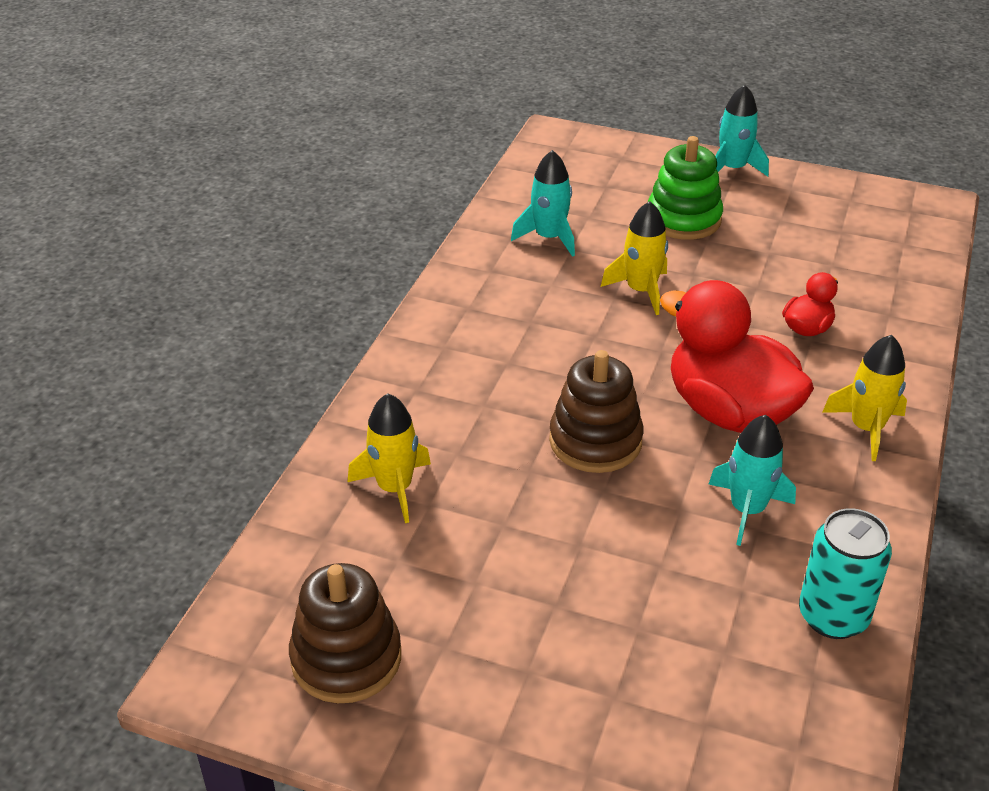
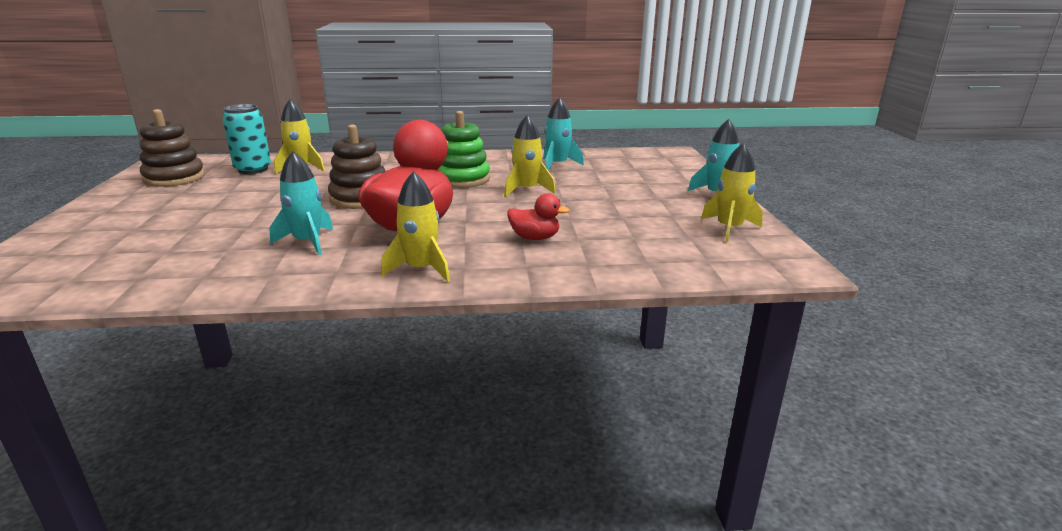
camera: 65 degrees right, 15 degrees down
green stacking toy [648,136,723,240] -> green stacking toy moved to [438,111,490,188]
turquoise can [799,508,892,639] -> turquoise can moved to [222,104,271,174]
none -> yellow rocket [701,143,763,242]

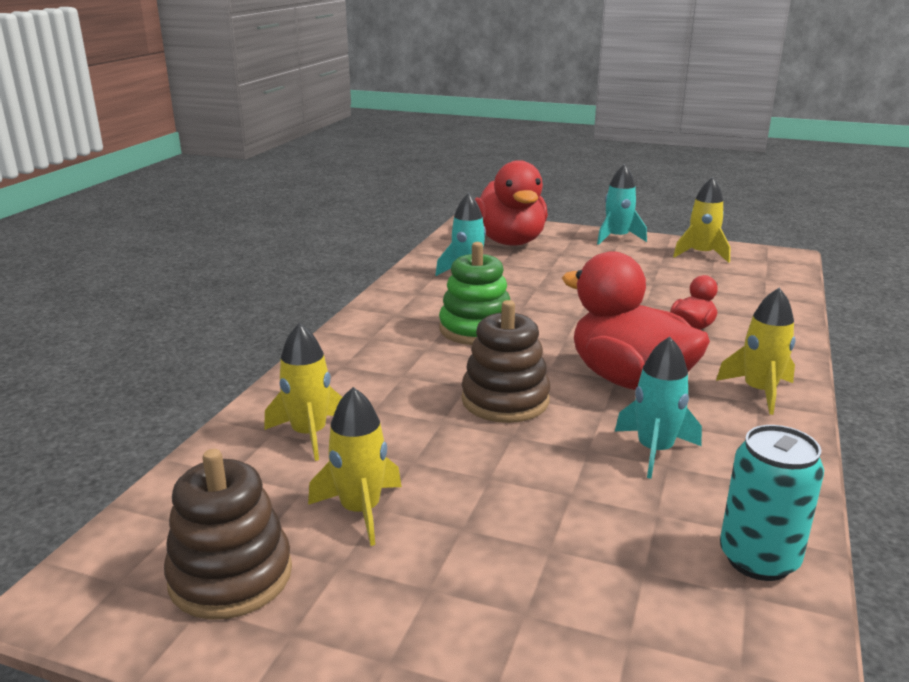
camera: 65 degrees left, 0 degrees up
turquoise can [222,104,271,174] -> turquoise can moved to [720,425,824,581]
yellow rocket [504,115,555,197] -> yellow rocket moved to [308,387,402,546]
none -> red duck [475,160,548,245]

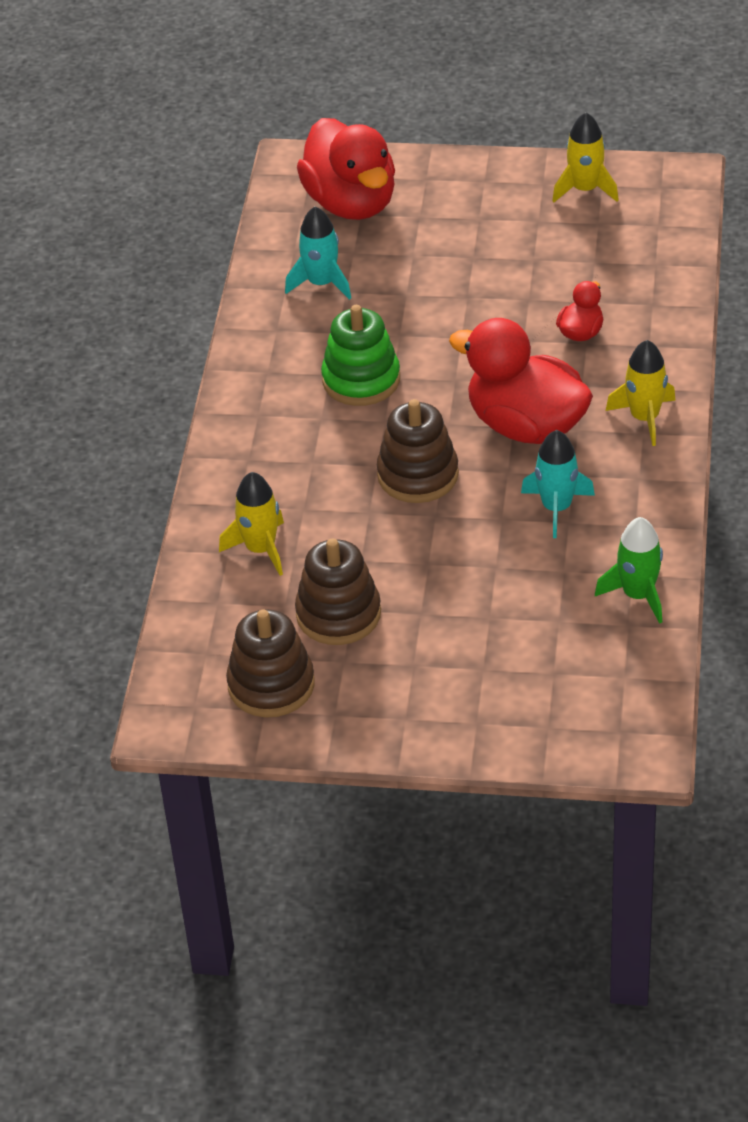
camera: 10 degrees left, 20 degrees up
yellow rocket [308,387,402,546] -> brown stacking toy [295,539,381,645]
turquoise rocket [597,164,647,245] -> none
turquoise can [720,425,824,581] -> green rocket [595,517,663,624]

